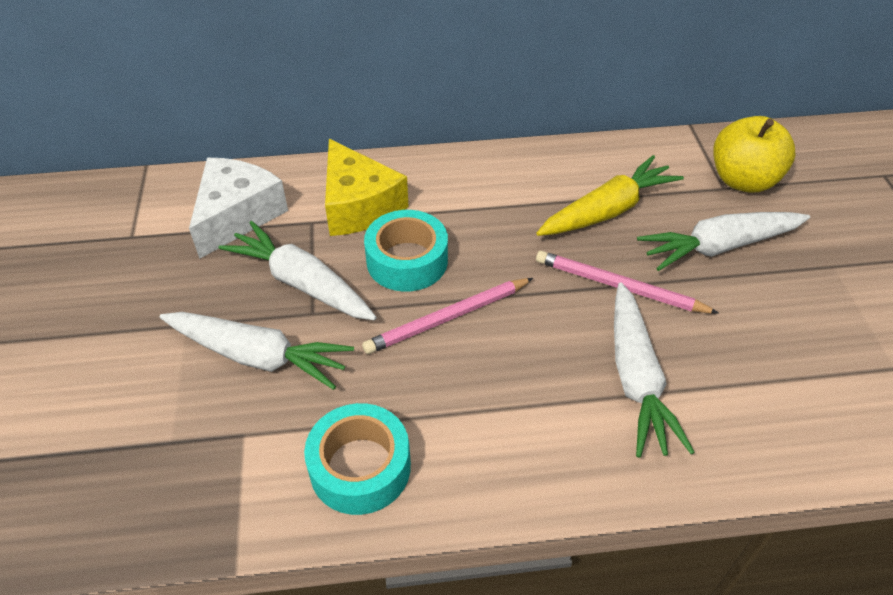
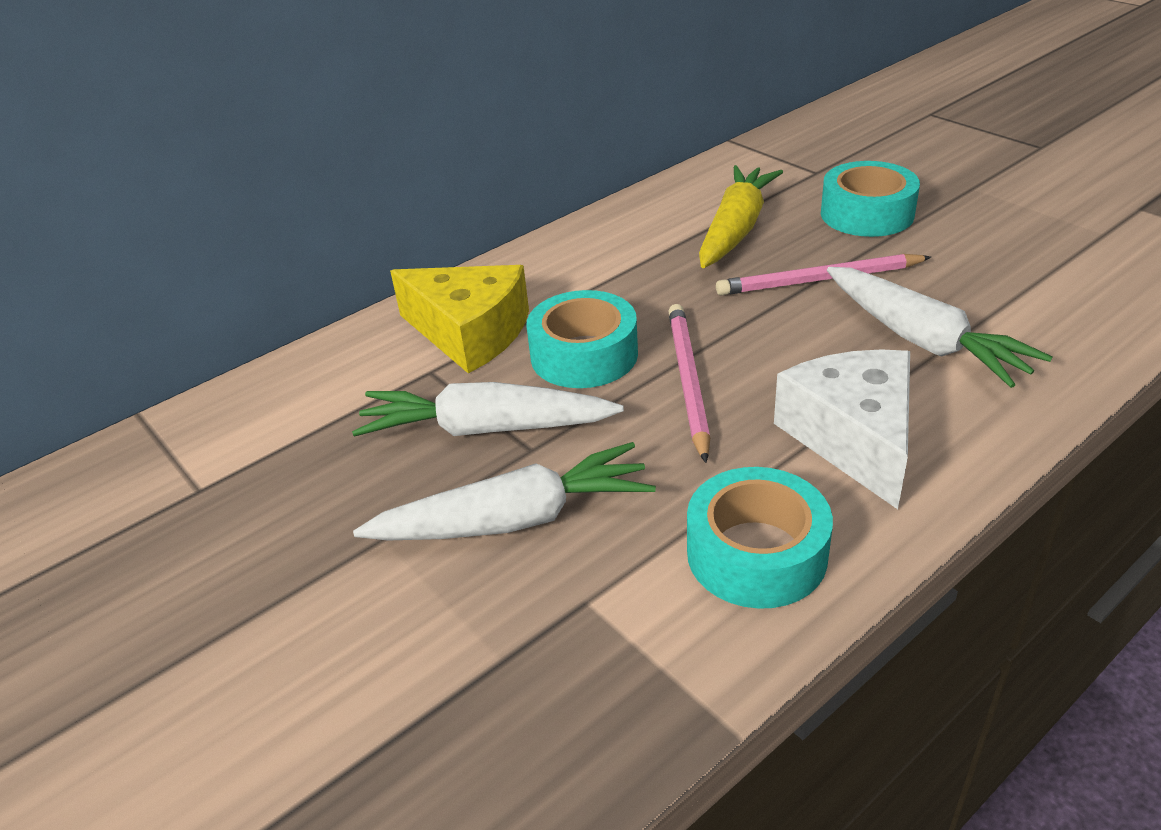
camera: 30 degrees left, 10 degrees down
white cheese [189,158,288,259] -> white cheese moved to [774,349,910,509]
pink pencil [362,278,533,354] -> pink pencil turned 150 degrees clockwise [668,304,710,463]
white carrot [637,212,810,271] -> turquoise tape [821,161,920,237]
yellow apple [713,116,795,193] -> none

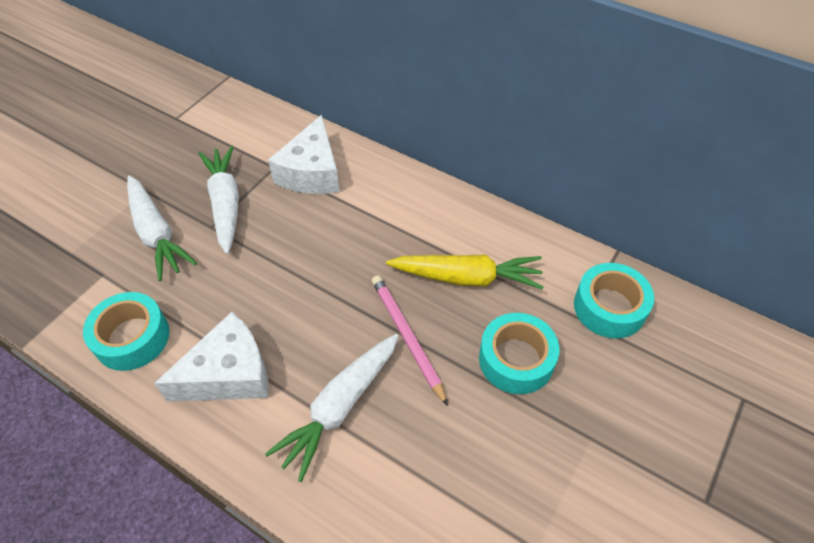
camera: 70 degrees right, 15 degrees up
yellow cheese [390,265,529,374] -> white cheese [268,115,340,194]
turquoise tape [526,290,638,388] -> turquoise tape moved to [574,263,654,339]
pink pencil [668,304,710,463] -> none

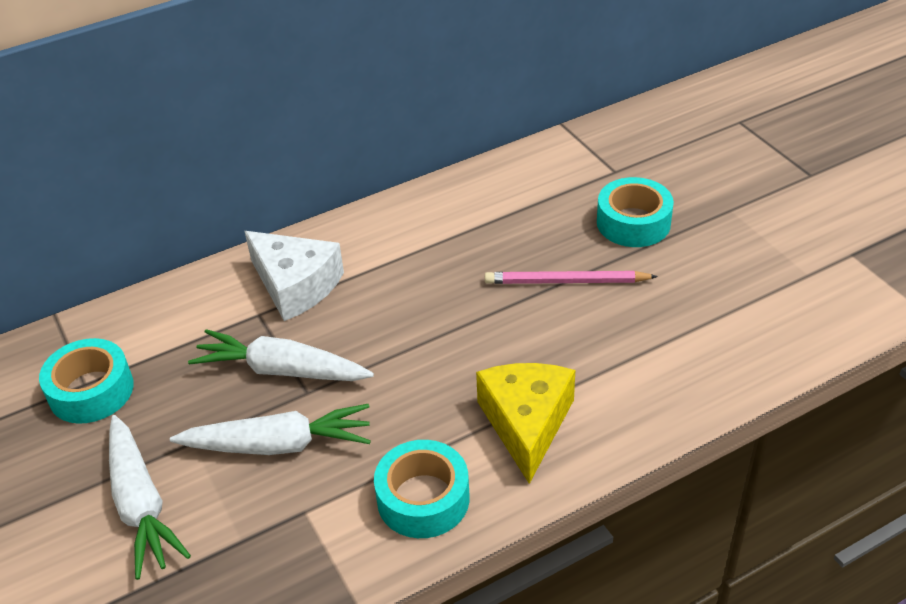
camera: 60 degrees left, 10 degrees down
white cheese [154,312,269,401] -> yellow cheese [476,363,575,484]
white carrot [265,334,399,482] -> white carrot moved to [109,415,191,580]
yellow carrot [386,254,543,289] -> none
turquoise tape [574,263,654,339] -> turquoise tape moved to [39,338,134,424]

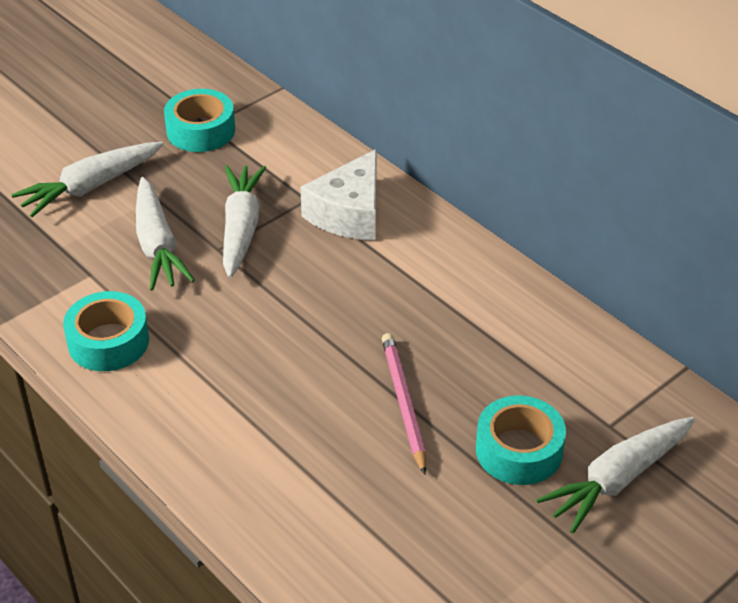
camera: 75 degrees right, 0 degrees up
yellow cheese [476,363,575,484] -> none
none -> white carrot [536,417,695,533]

